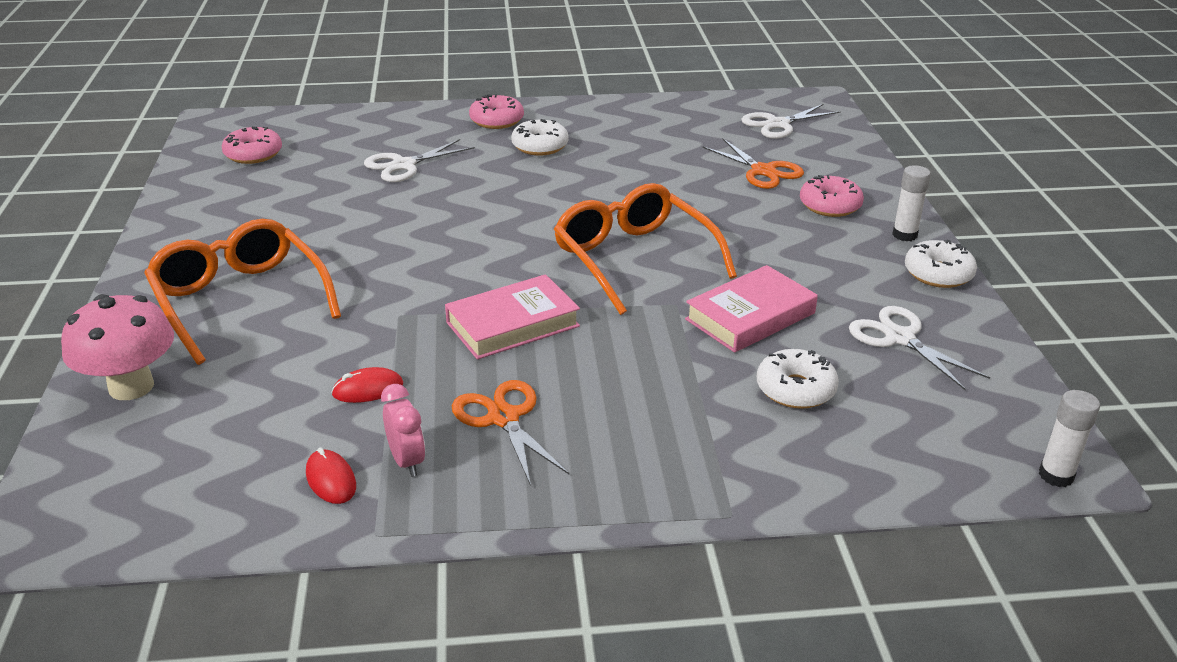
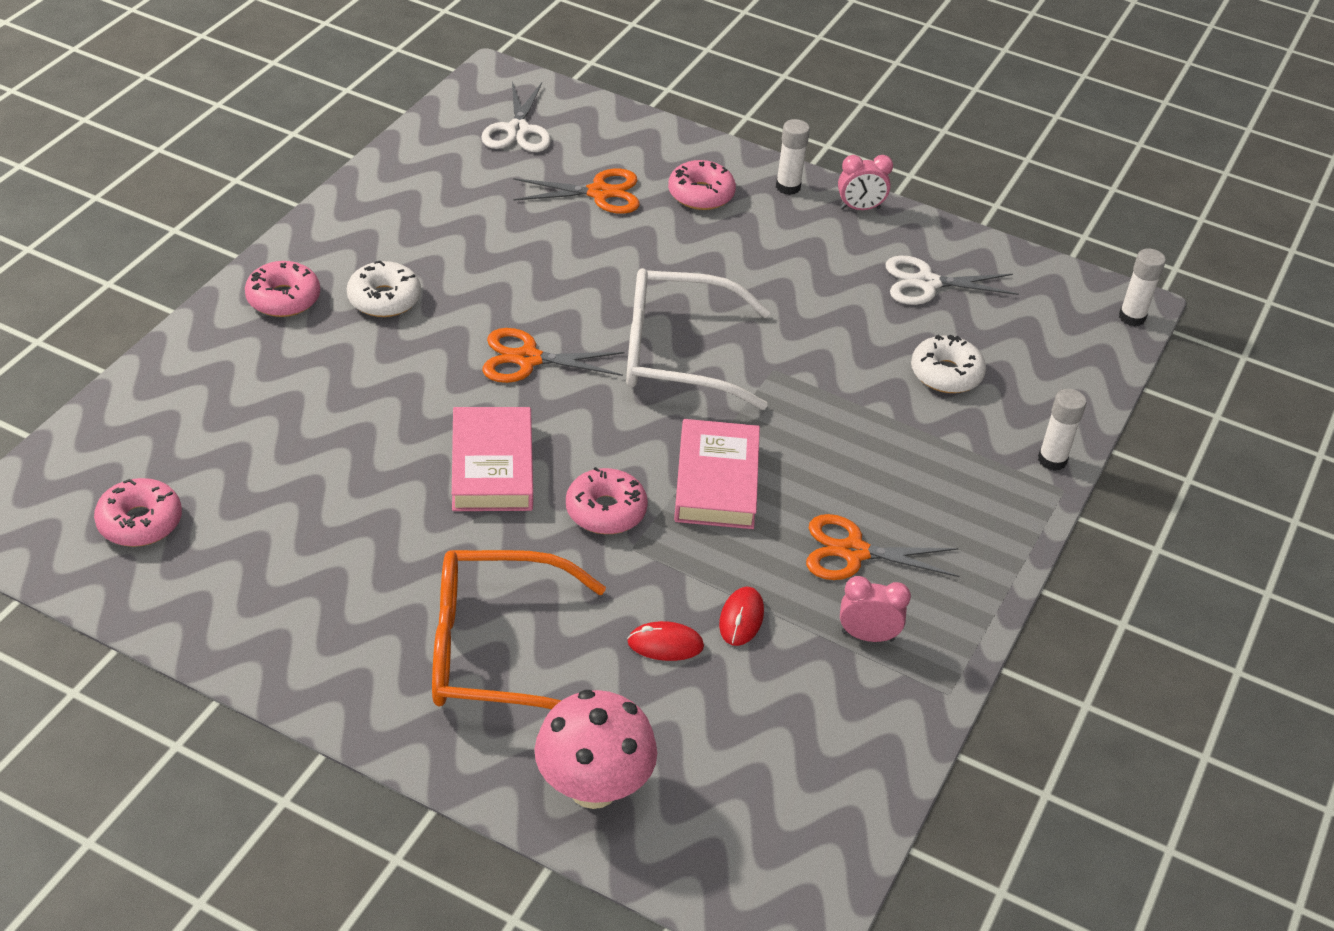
camera: 60 degrees left, 10 degrees up
red mouse [306,447,356,504] -> red mouse moved to [627,621,704,661]
white scissors [364,139,475,182] -> none
orange glasses [554,183,737,315] -> white glasses [626,268,770,410]
pink book [685,265,818,353] -> pink book moved to [452,407,533,511]
white donut [905,240,977,288] -> pink clock [838,155,893,210]
none -> orange scissors [482,328,625,383]
none -> pink donut [566,467,648,534]
none -> white glue stick [1038,389,1087,471]

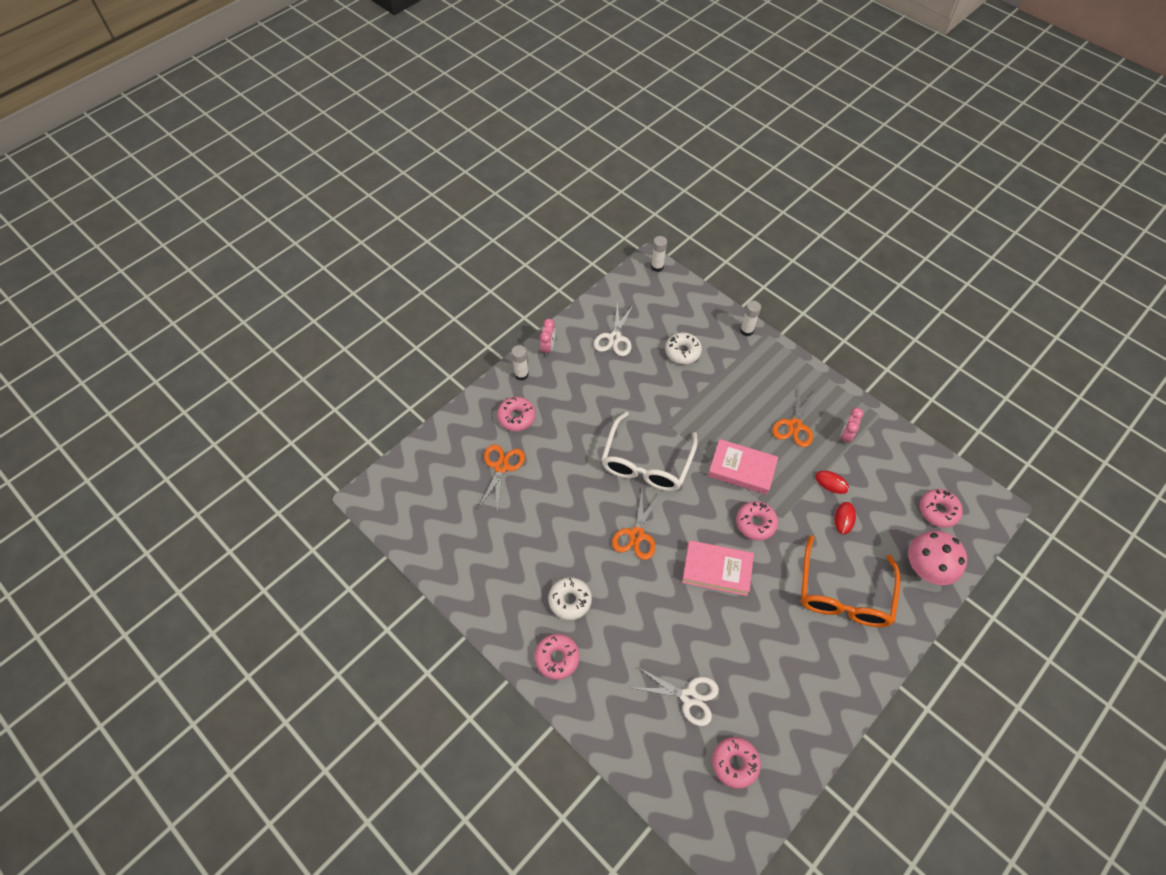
camera: 70 degrees left, 15 degrees up
white scissors [481,82,551,152] -> white scissors moved to [633,667,719,726]
none -> pink donut [920,489,963,528]

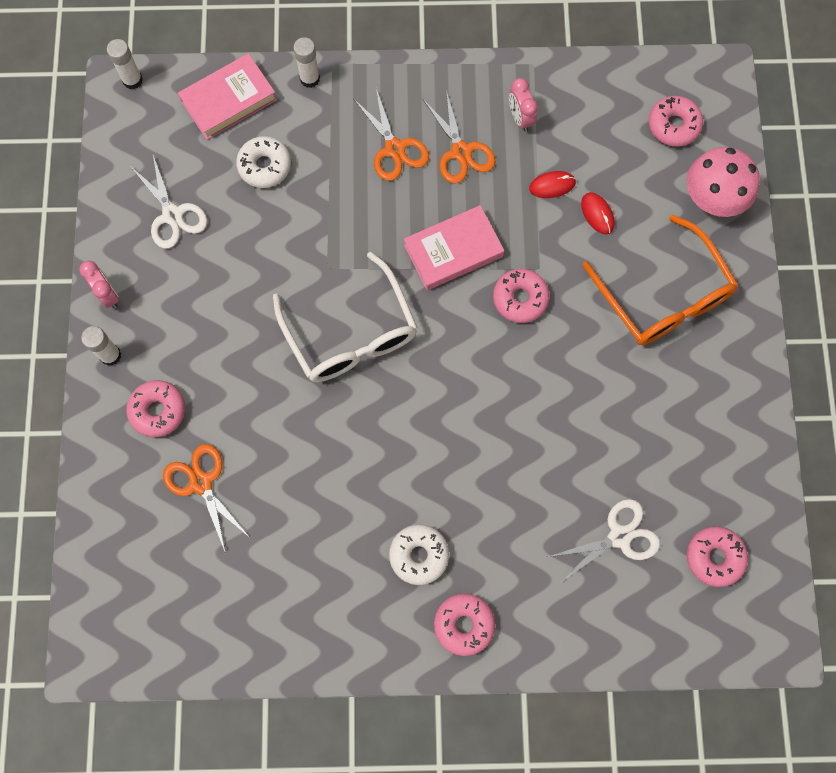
camera: 45 degrees left, 15 degrees up
orange scissors [612,491,661,560] -> orange scissors moved to [354,89,429,181]
pink book [682,540,754,596] -> pink book moved to [178,53,277,140]

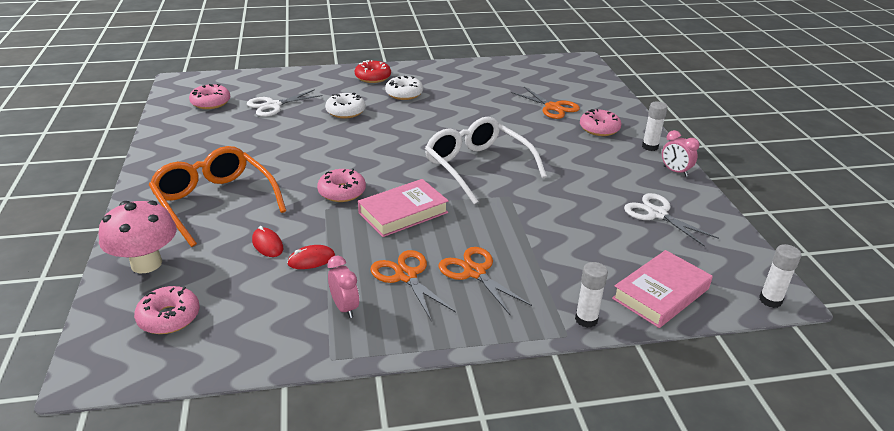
camera: 170 degrees right, 40 degrees down
white donut [236,136,291,188] -> white donut moved to [325,93,366,118]
pink donut [434,593,495,656] -> red donut [355,60,391,83]

